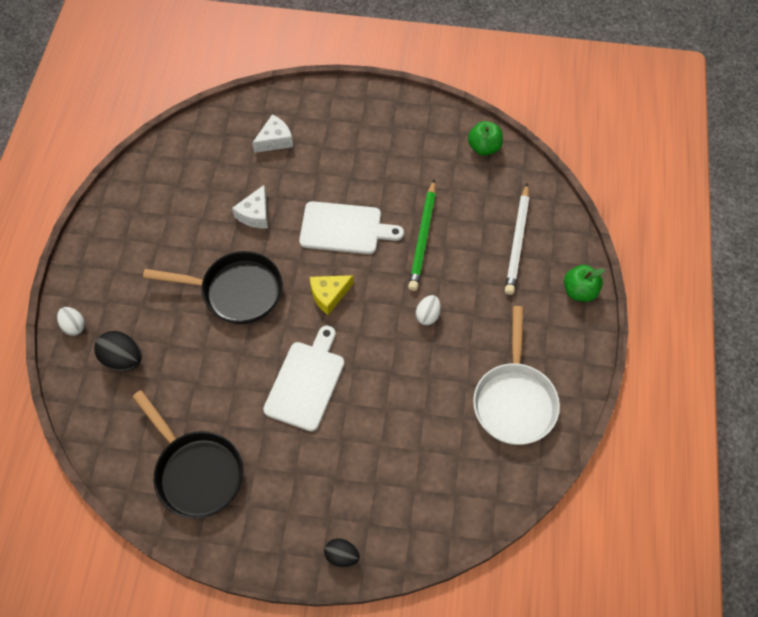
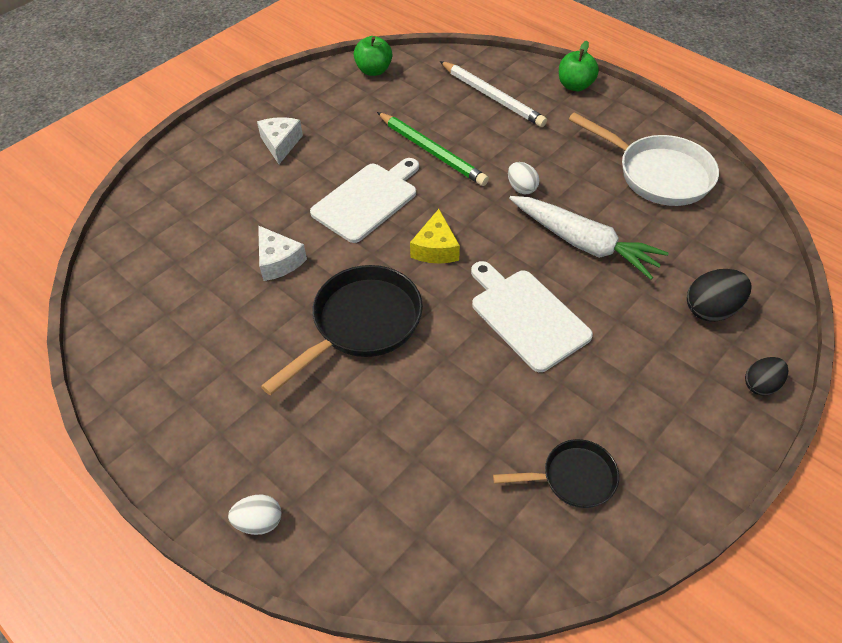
camera: 55 degrees left, 10 degrees down
black egg [94,331,142,371] -> black egg moved to [687,269,752,322]
black pan [132,390,244,519] -> black pan [493,439,619,508], size x0.58
white cheese [252,115,293,153] -> white cheese moved to [257,117,303,164]
none -> white carrot [509,196,669,280]

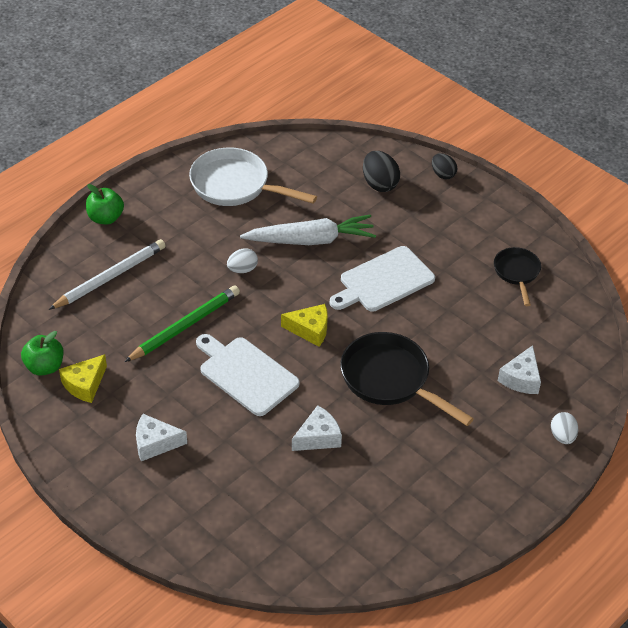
camera: 90 degrees left, 5 degrees down
white carrot [509,196,669,280] -> white carrot turned 45 degrees clockwise [240,215,376,245]
white pan [569,112,719,206] -> white pan turned 105 degrees counterclockwise [189,147,317,206]
none -> yellow cheese [59,354,107,403]
none -> white cheese [498,345,541,394]

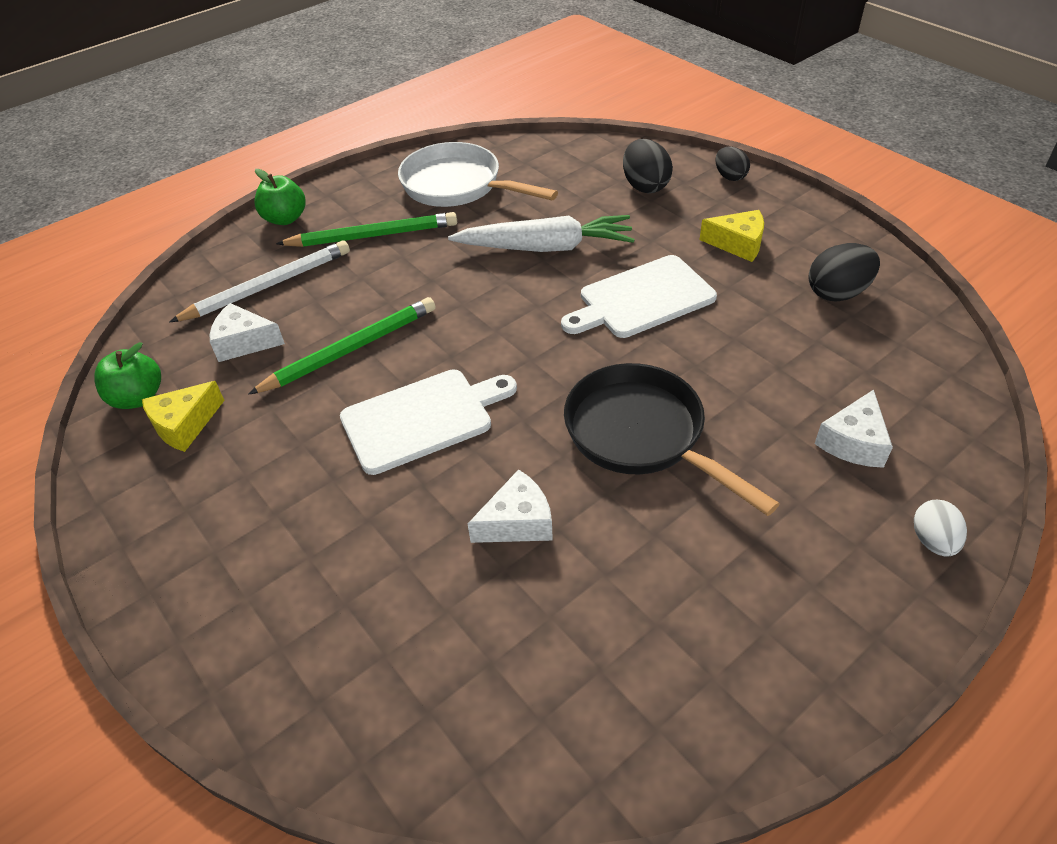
camera: 10 degrees right, 0 degrees up
white cheese [136,414,187,461] -> white cheese moved to [210,303,285,362]
white cutting board [196,334,300,416] -> white cutting board turned 105 degrees clockwise [340,370,517,475]
white egg [227,248,258,273] -> none
yellow cheese [281,304,328,347] -> yellow cheese moved to [700,210,764,262]
black pan [494,247,541,306] -> black egg [808,243,880,302]
none -> green pencil [276,212,457,247]

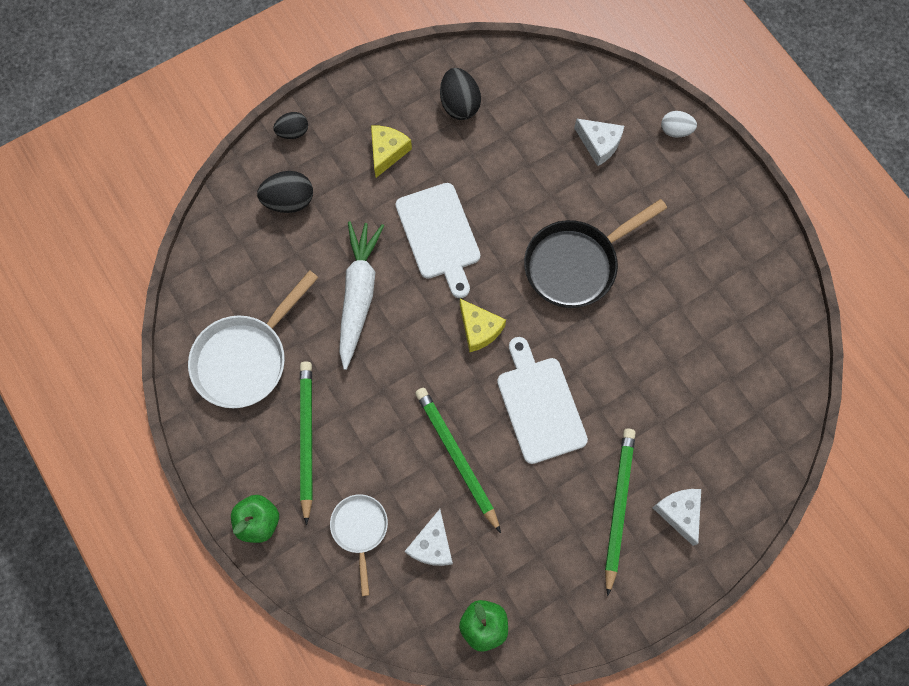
camera: 85 degrees left, 25 degrees up
yellow cheese [142,381,225,452] -> yellow cheese moved to [460,299,506,352]
white pencil [169,240,350,322] -> white pan [330,494,388,596]
white cheese [468,469,553,543] -> white cheese moved to [653,489,701,546]
none -> green pencil [605,428,636,596]

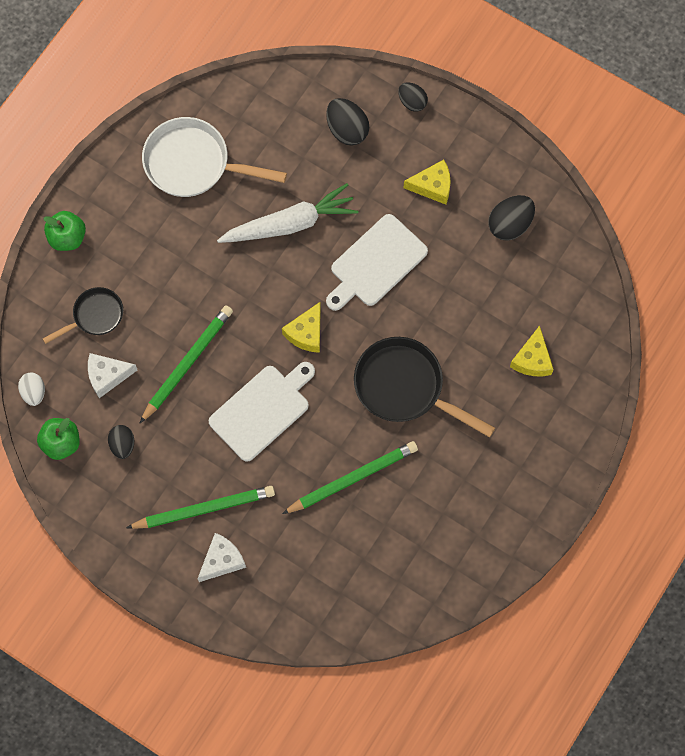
camera: 65 degrees right, 0 degrees up
green pencil [300,361,313,525] -> green pencil moved to [282,441,418,514]
white pan [330,494,388,596] -> black pan [43,287,123,344]
white cheese [574,118,624,166] -> yellow cheese [510,326,554,376]
white egg [661,111,697,138] -> white egg moved to [18,373,45,406]
none -> black egg [108,425,134,459]

